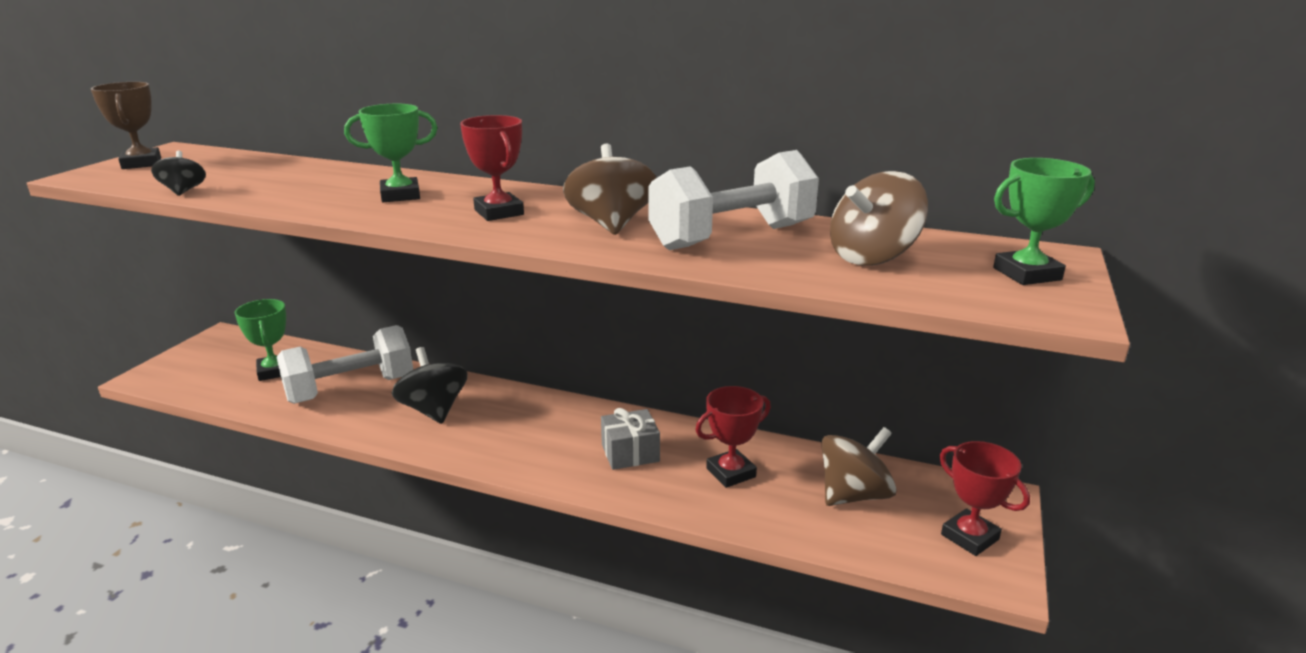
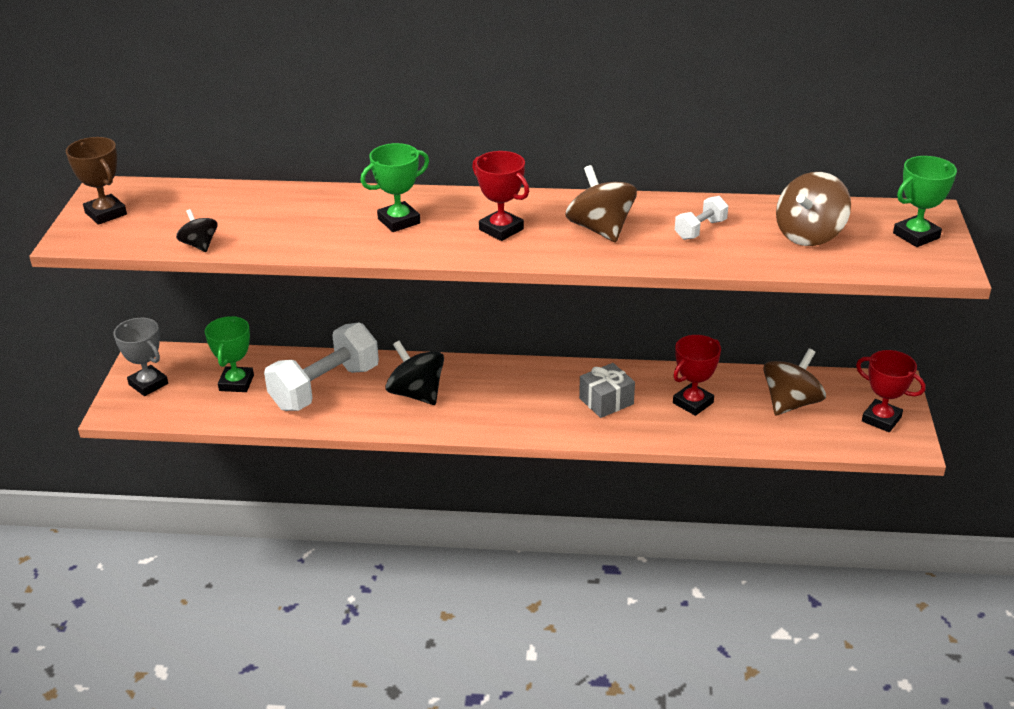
camera: 15 degrees left, 10 degrees up
green trophy [235,299,286,381] -> green trophy turned 45 degrees clockwise [205,316,254,392]
white dumbbell [648,150,819,250] -> white dumbbell [675,196,728,240], size x0.46
none -> grey trophy [114,318,168,396]

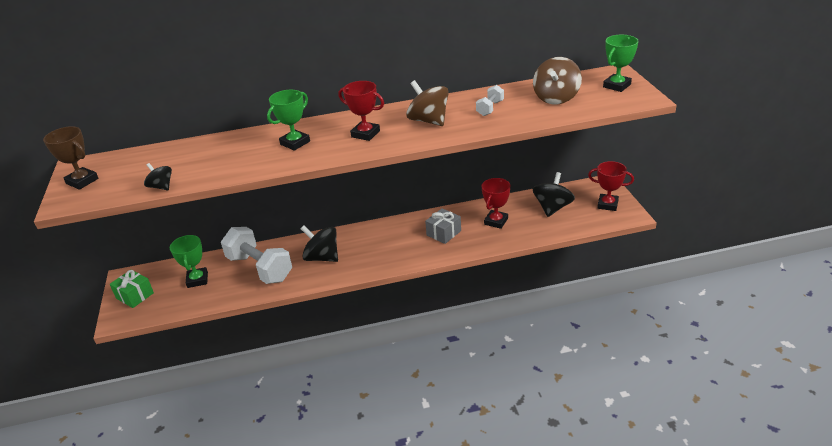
camera: 15 degrees left, 0 degrees up
grey trophy [114,318,168,396] -> green gift [110,270,154,308]
white dumbbell [264,323,379,411] -> white dumbbell turned 75 degrees counterclockwise [221,227,292,284]
brown spinning top [763,348,826,416] -> black spinning top [533,172,575,217]

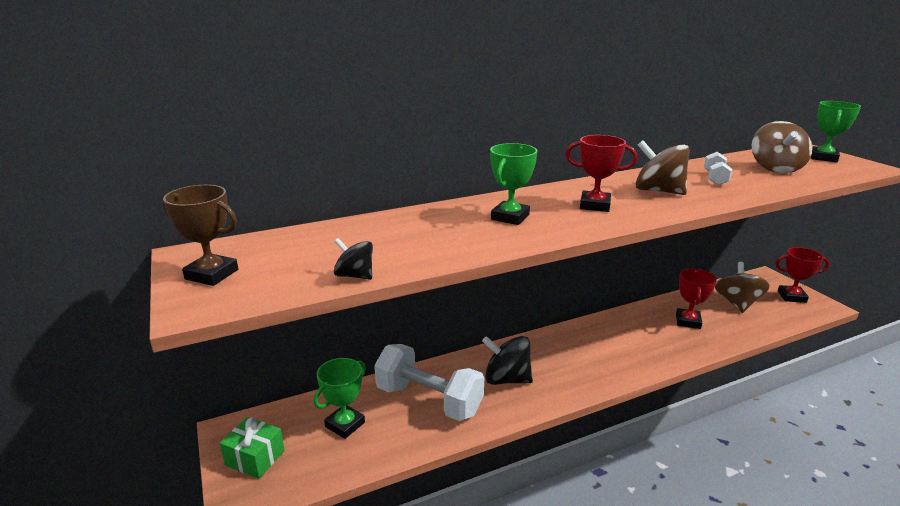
camera: 15 degrees left, 10 degrees down
green trophy [170,235,208,288] -> green trophy turned 60 degrees clockwise [314,358,366,439]
grey gift [425,208,461,244] -> none
black spinning top [533,172,575,217] -> brown spinning top [715,262,770,313]

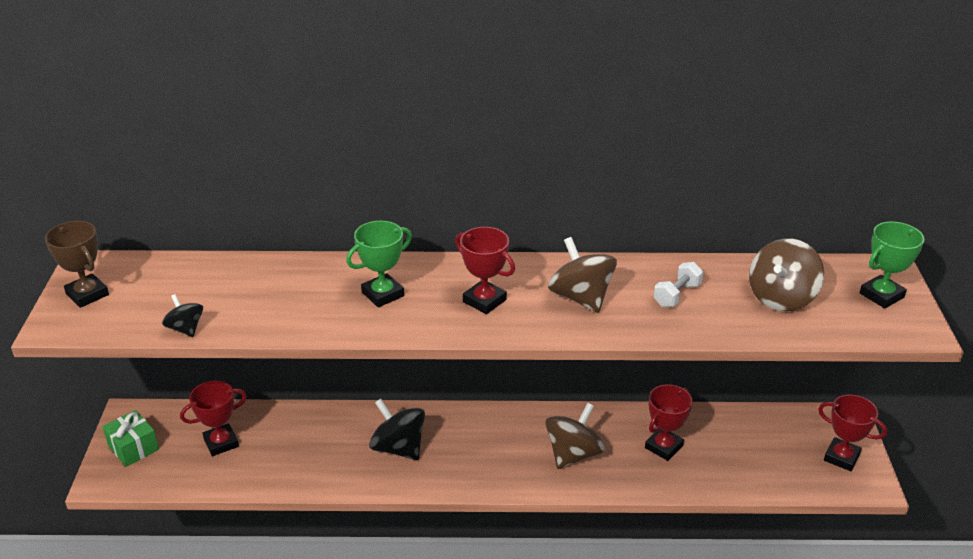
camera: 25 degrees right, 10 degrees up
green trophy [314,358,366,439] -> red trophy [180,381,247,456]
white dumbbell [374,344,484,421] -> none
brown spinning top [715,262,770,313] -> brown spinning top moved to [545,403,605,469]

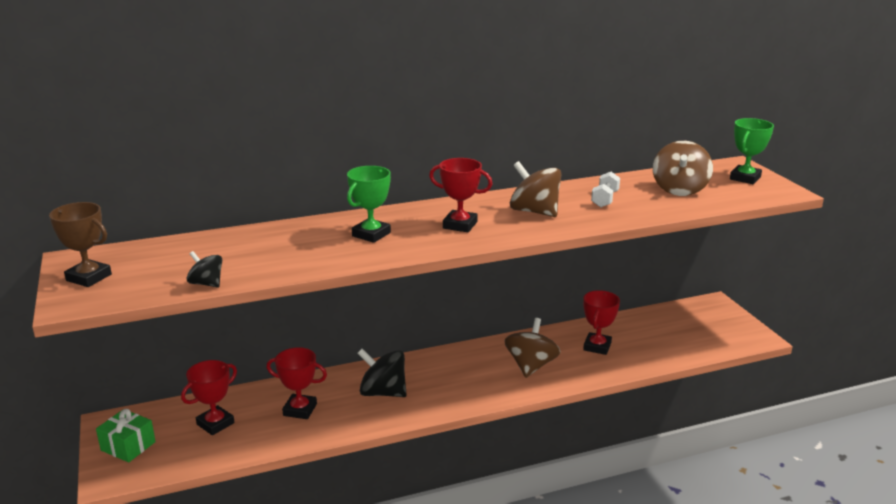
camera: 20 degrees left, 10 degrees down
red trophy [818,395,887,471] -> red trophy moved to [266,347,327,419]

